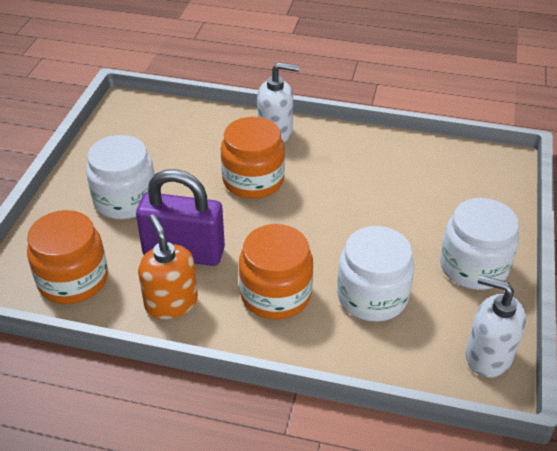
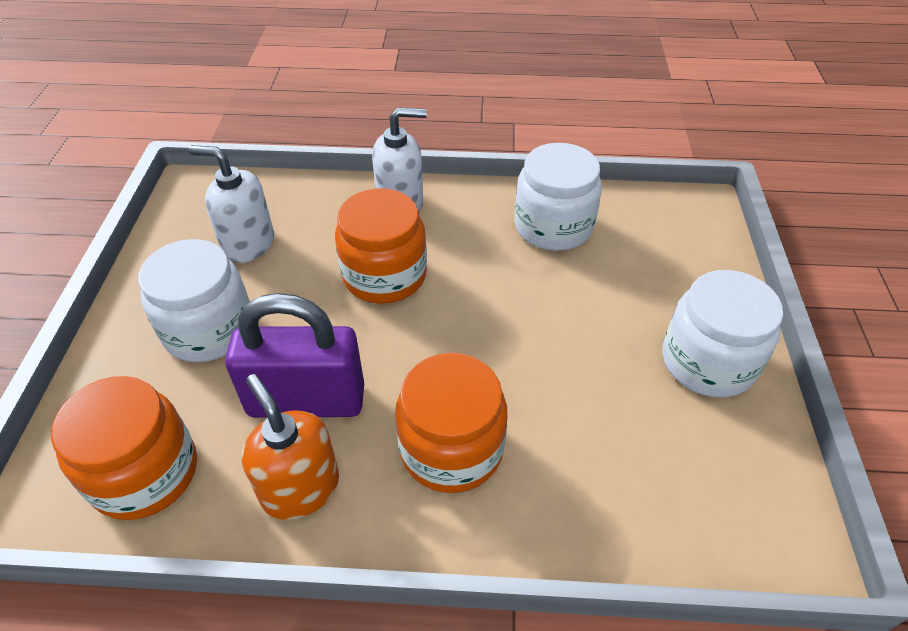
camera: 10 degrees left, 5 degrees up
white jar [337,226,414,322] -> white jar moved to [514,143,602,251]
white soap dispenser [466,275,526,378] -> white soap dispenser moved to [189,145,274,263]

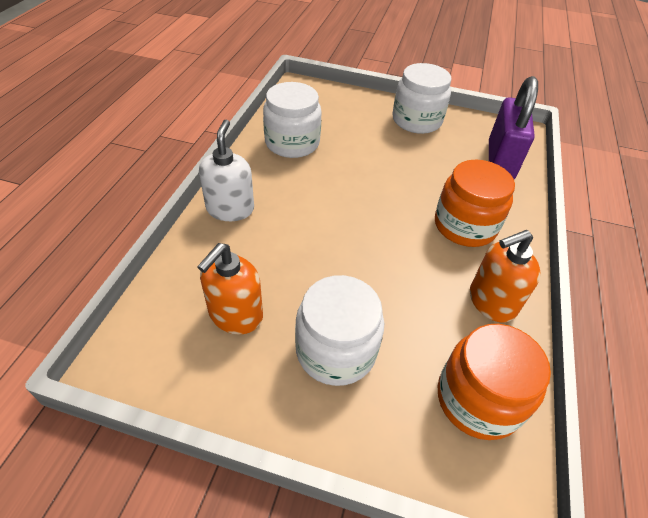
camera: 80 degrees left, 0 degrees up
white soap dispenser [189,145,274,263] -> orange soap dispenser [197,243,263,335]
purple padlock [225,293,364,418] -> purple padlock moved to [489,76,538,179]
orange jar [335,188,427,304] -> none

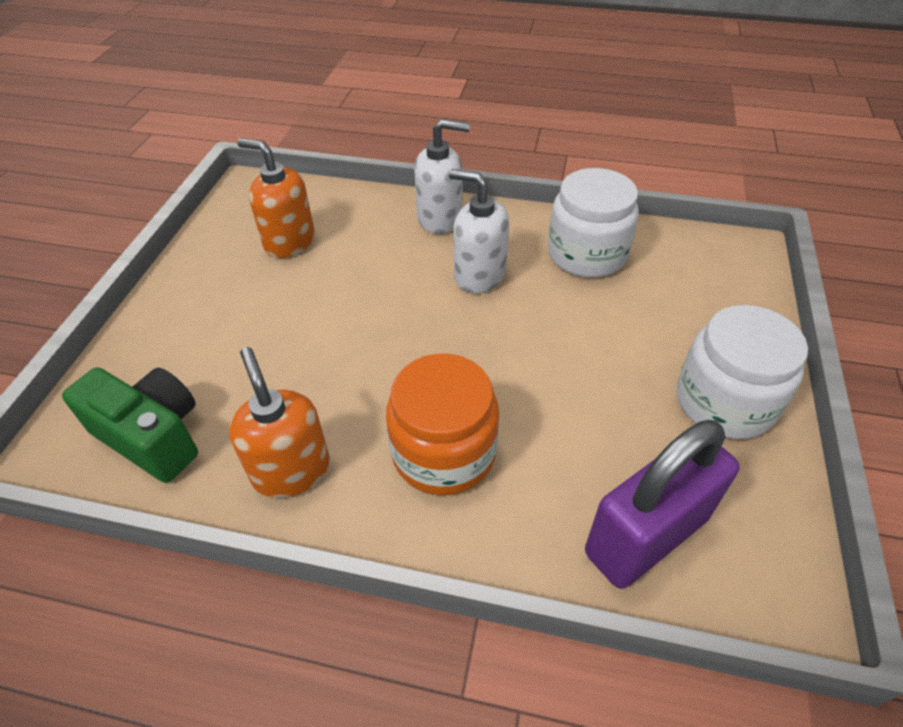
camera: 90 degrees right, 0 degrees up
white jar [295,275,384,386] -> none
orange jar [438,324,551,440] -> green camera [62,367,198,483]
purple padlock [489,76,538,179] -> purple padlock turned 45 degrees counterclockwise [585,420,740,589]
none -> white soap dispenser [449,169,509,293]

